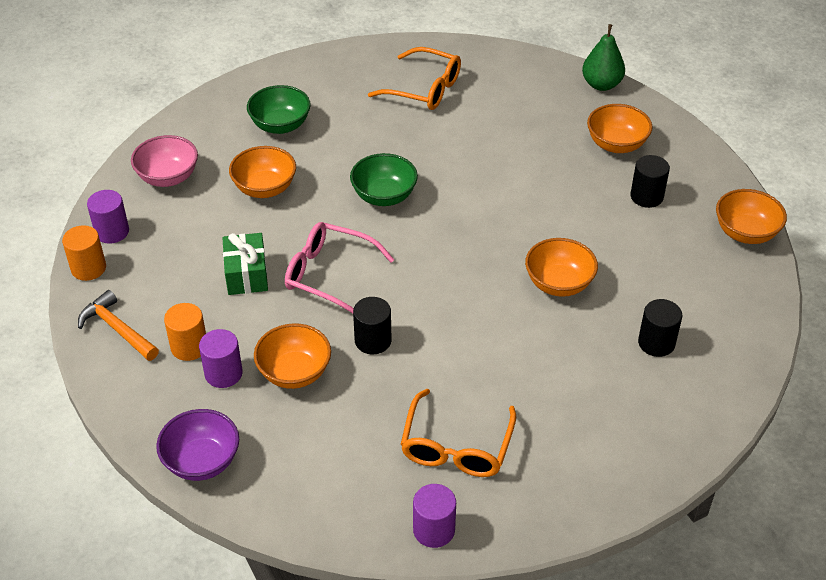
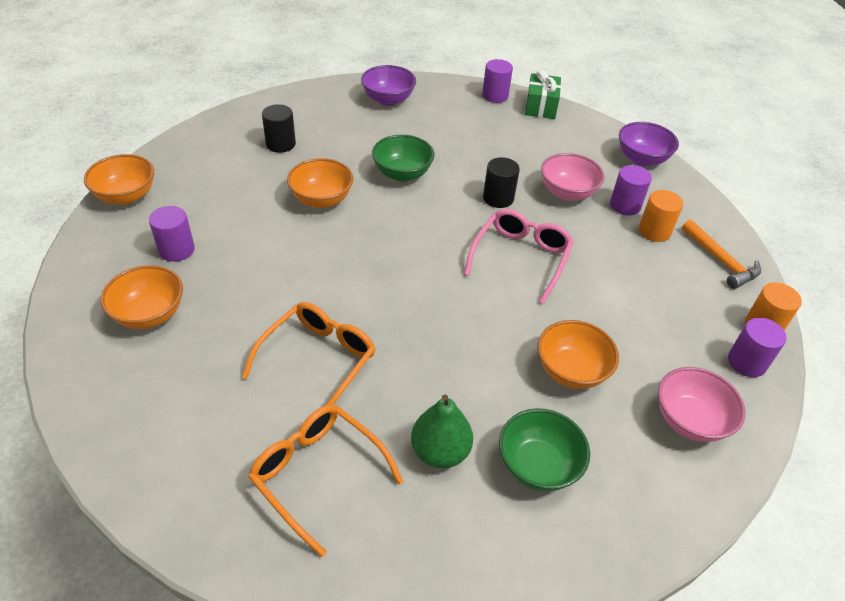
camera: 165 degrees left, 0 degrees up
green gift [223,233,268,295] -> green gift moved to [525,69,561,119]
orange bowl [254,323,331,389] -> pink bowl [541,153,604,201]
pink glasses [285,222,395,314] -> pink glasses turned 105 degrees counterclockwise [464,209,574,304]
green bowl [350,153,418,206] -> green bowl moved to [372,135,434,182]
orange glasses [401,389,516,477] -> orange glasses moved to [242,302,375,405]
green pear [582,24,625,91] -> green pear moved to [411,395,473,468]
black cylinder [631,155,670,208] -> purple cylinder [149,206,195,262]
none -> purple bowl [361,65,416,106]

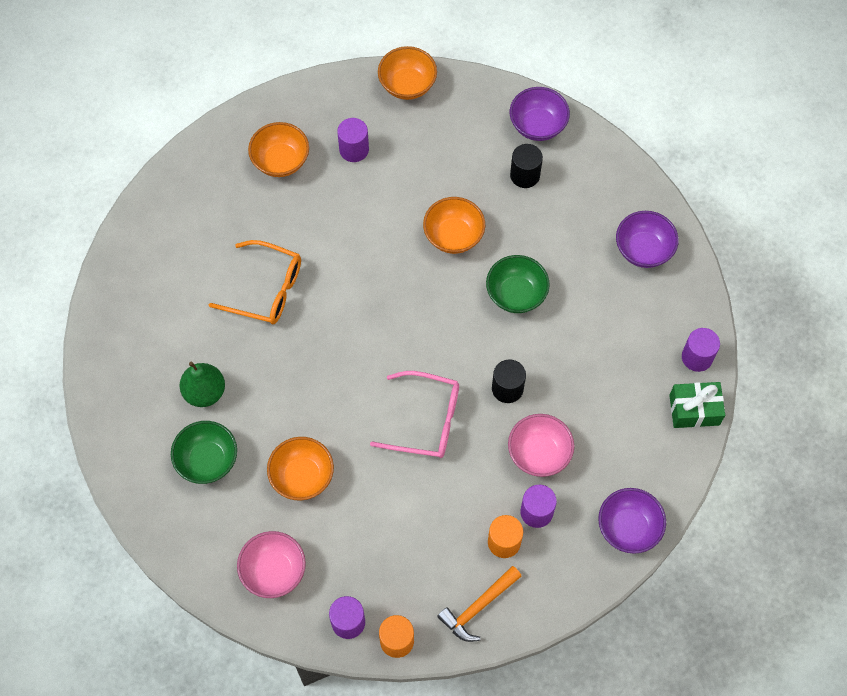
camera: 80 degrees right, 20 degrees up
orange glasses [248,405,403,557] -> none
none -> purple bowl [510,87,570,141]

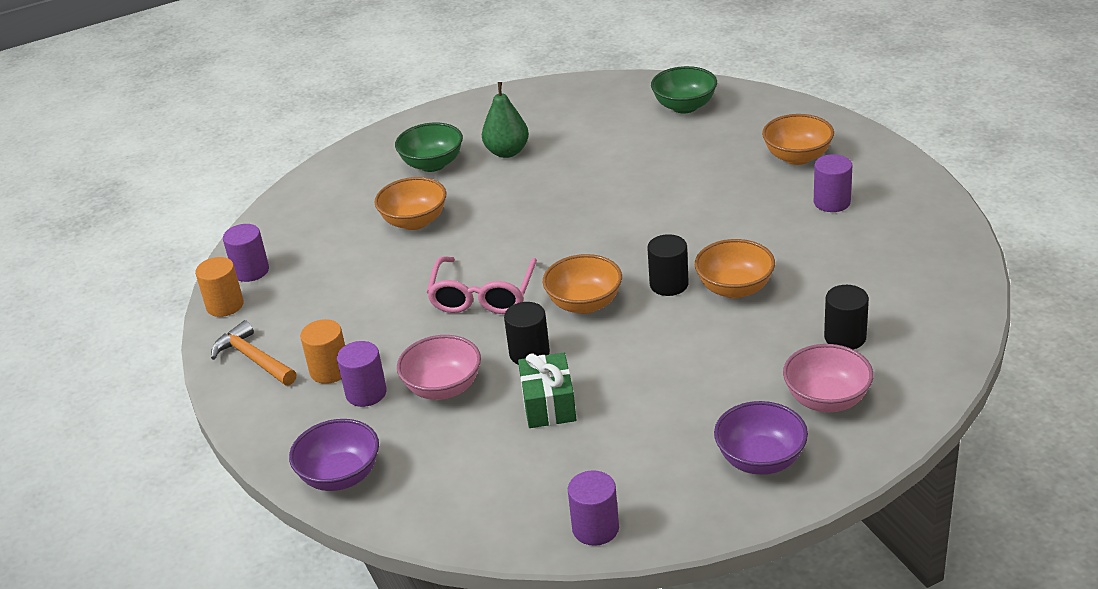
camera: 90 degrees right, 30 degrees down
orange glasses [209,240,301,324] -> none
pink bowl [237,531,306,598] -> pink bowl moved to [783,344,873,412]
orange bowl [378,46,437,100] -> orange bowl moved to [543,254,622,314]
green bowl [486,255,550,313] -> green bowl moved to [651,66,717,114]
purple bowl [510,87,570,141] -> none
green gift [669,382,725,428] -> green gift moved to [518,353,576,428]
none -> black cylinder [647,234,689,296]

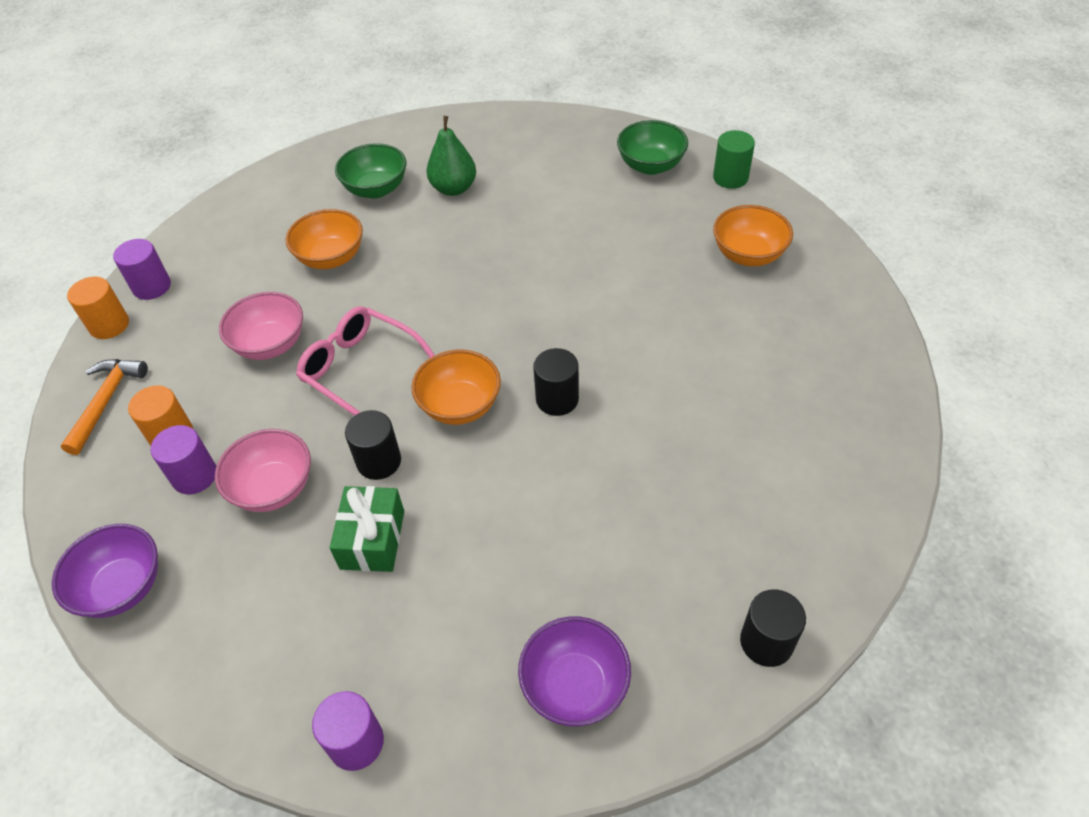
camera: 10 degrees right, 15 degrees up
orange hammer [211,320,297,385] -> orange hammer turned 45 degrees clockwise [61,359,148,455]
pink glasses [426,256,537,314] -> pink glasses turned 105 degrees clockwise [296,306,435,416]
orange bowl [695,239,775,299] -> none
pink bowl [783,344,873,412] -> pink bowl moved to [219,292,303,360]
purple cylinder [814,154,852,212] -> none
black cylinder [824,285,869,349] -> black cylinder moved to [740,589,806,667]
none -> green cylinder [713,130,755,189]

